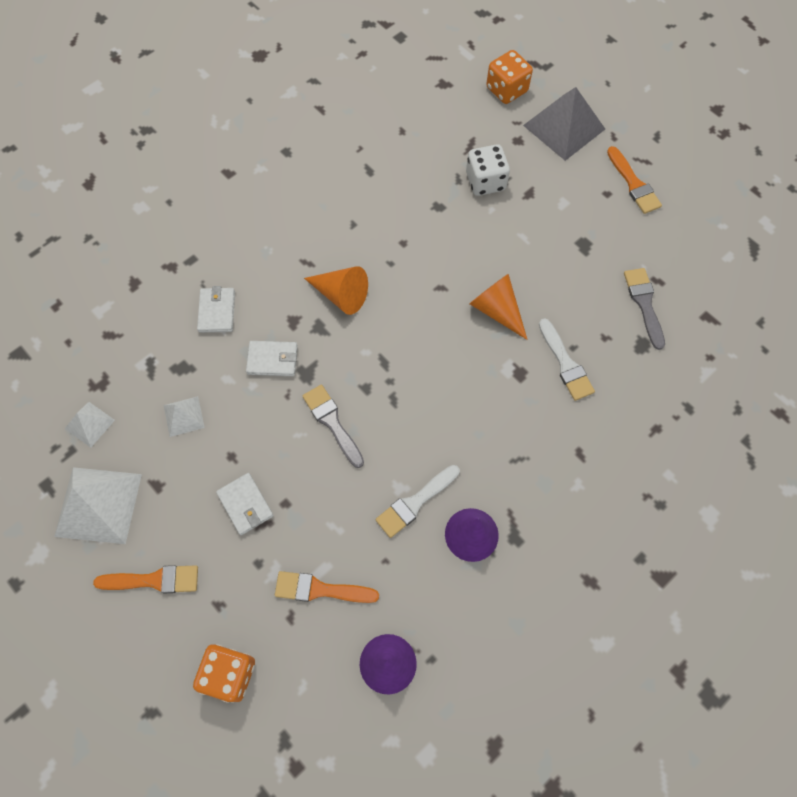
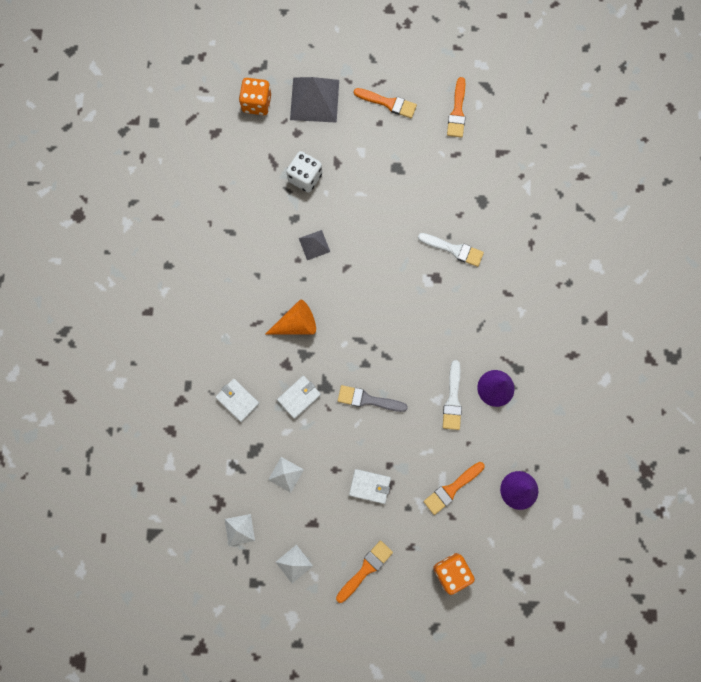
camera: 45 degrees left, 10 degrees up
white pyramid [54,467,142,544] -> white pyramid [276,545,313,583], size x0.51
orange cone [469,274,528,340] -> none
grey brush [624,268,665,350] -> none
none -> grey pyramid [299,230,330,260]
none -> orange brush [447,77,466,138]

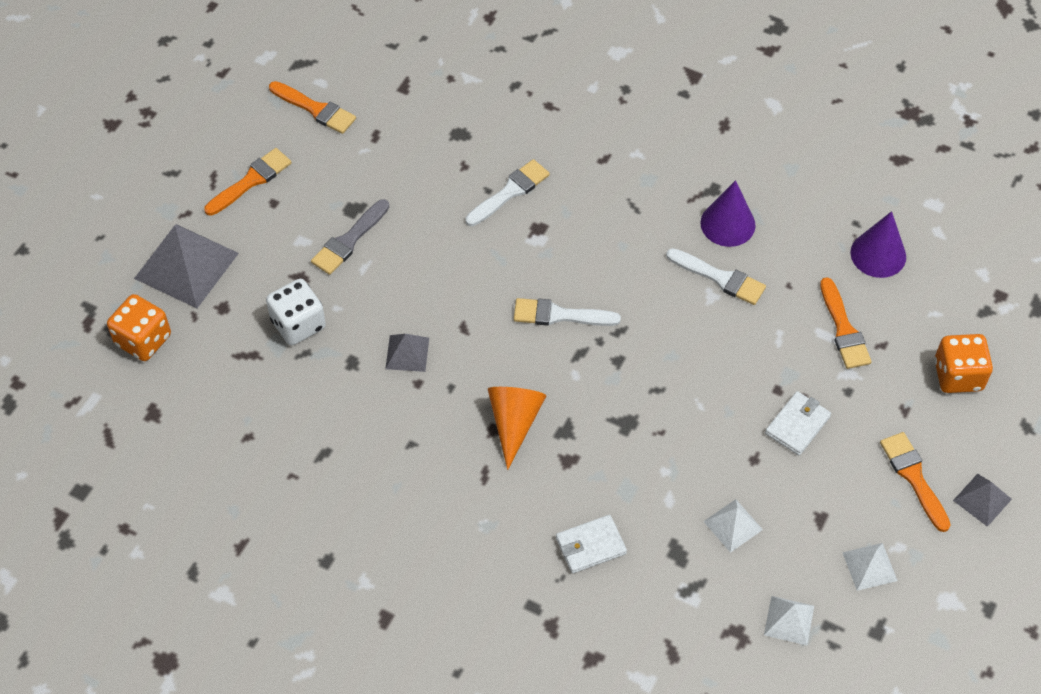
camera: 65 degrees left, 20 degrees down
white wallet [277,376,321,419] -> none
grey brush [338,385,408,412] -> grey brush moved to [311,199,389,275]
none -> white brush [514,298,621,326]
none -> grey pyramid [953,474,1012,527]

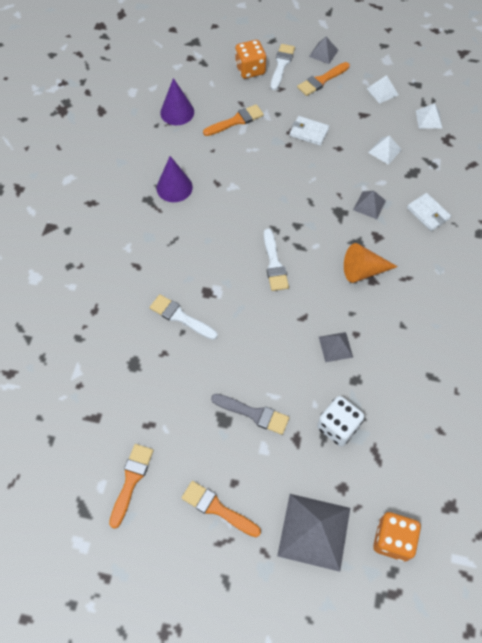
camera: 105 degrees left, 5 degrees up
white brush [666,248,766,305] -> white brush moved to [271,44,295,90]
none -> grey pyramid [353,191,386,219]

